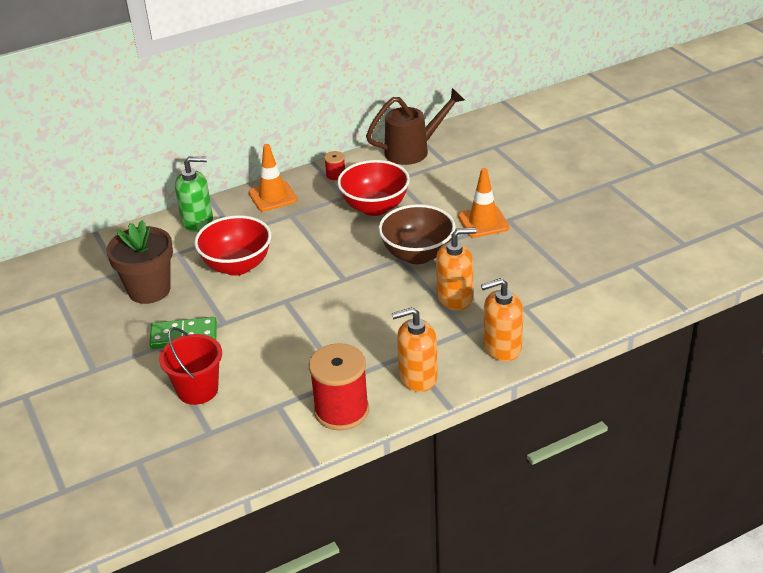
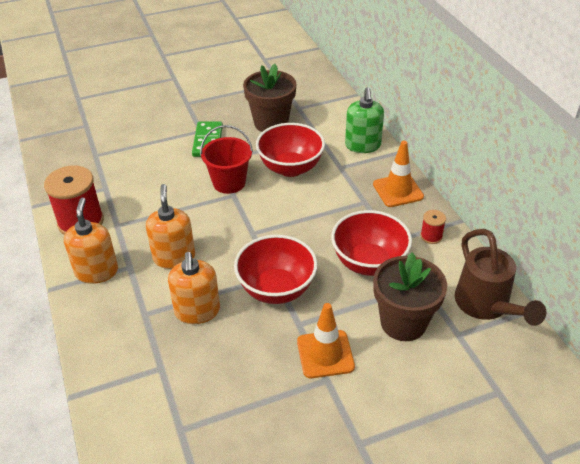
camera: 95 degrees right, 5 degrees up
red bucket [159,327,222,405] -> red bucket moved to [200,125,253,194]
brown bowl [378,204,455,264] -> red bowl [234,235,317,304]
orange soap dispenser [481,278,524,362] -> orange soap dispenser moved to [146,184,195,269]
none -> brown flower pot [373,253,447,341]

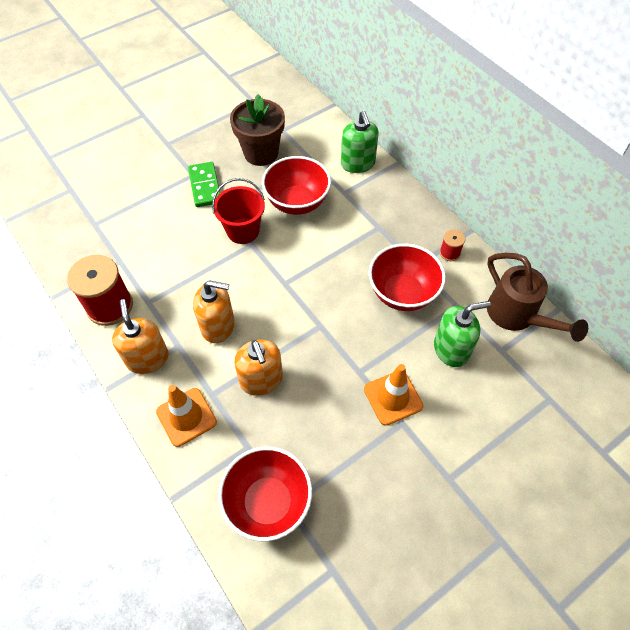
camera: 15 degrees left, 15 degrees up
orange soap dispenser [146,184,195,269] -> orange soap dispenser turned 120 degrees clockwise [193,280,235,343]
red bowl [234,235,317,304] -> red bowl moved to [218,447,312,541]
orange traffic cone [373,141,424,207] -> orange traffic cone moved to [156,385,217,447]
brown flower pot [373,253,447,341] -> green soap dispenser [434,301,491,367]

